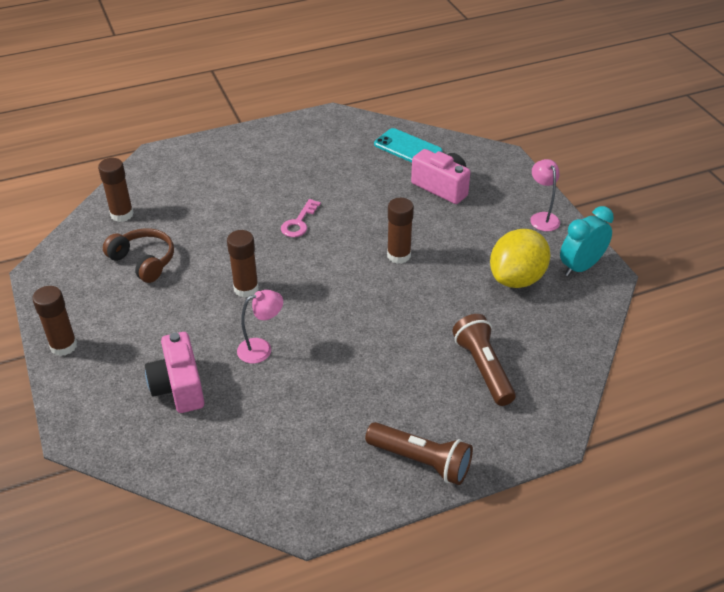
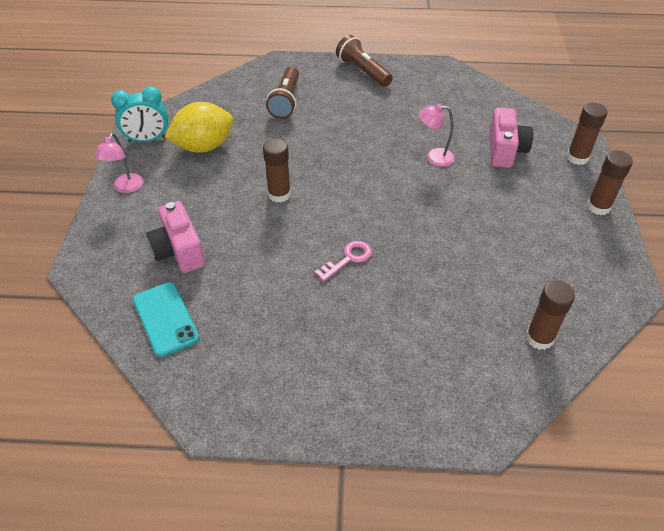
camera: 155 degrees left, 5 degrees up
brown headphones [103,228,174,283] -> none
brown glue stick [227,230,259,298] -> brown glue stick moved to [567,103,608,165]

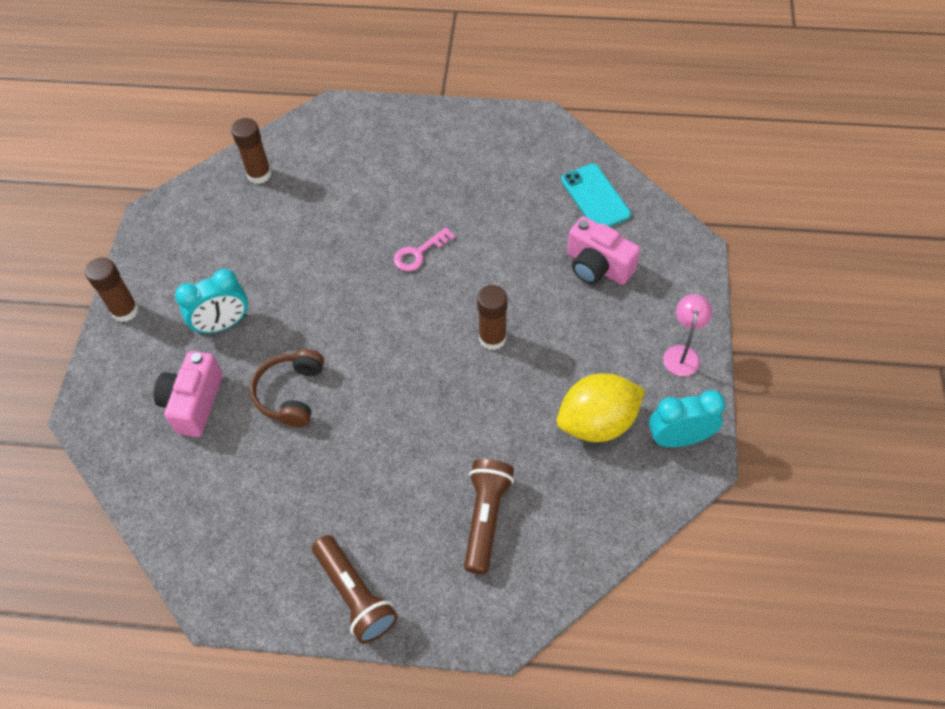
camera: 175 degrees left, 10 degrees up
pink camera [147,201,205,273] -> pink camera turned 150 degrees clockwise [567,216,640,285]
pink lamp [419,104,455,167] -> brown headphones [250,349,324,427]
brown glue stick [567,103,608,165] -> none
none -> turquoise clock [175,269,248,335]

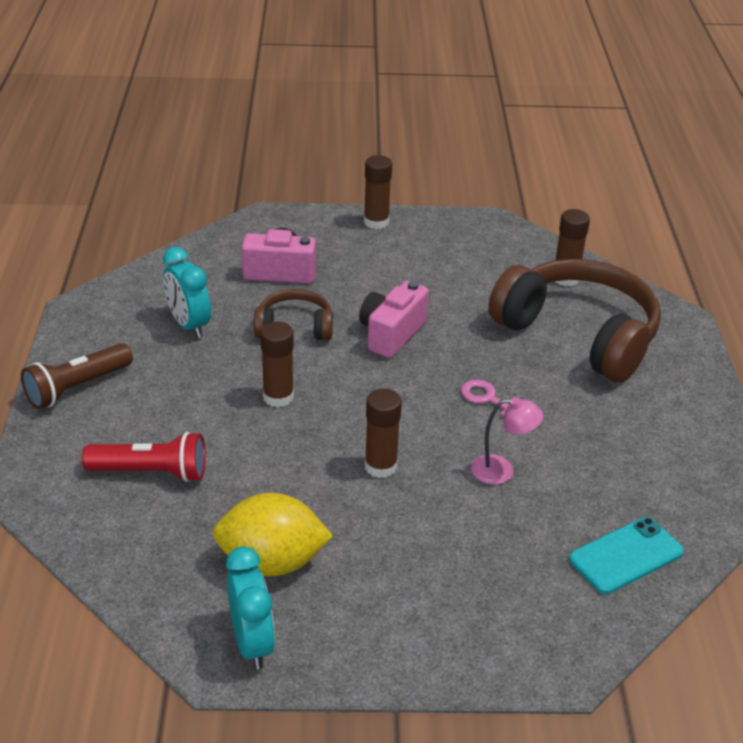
camera: 80 degrees right, 20 degrees down
turquoise clock [175,269,248,335] -> turquoise clock moved to [163,247,211,338]
brown flashlight [464,459,514,574] -> red flashlight [82,432,206,482]
yellow lemon [557,373,645,442] -> yellow lemon turned 60 degrees counterclockwise [213,493,333,577]
pink camera [567,216,640,285] -> pink camera moved to [359,281,429,358]
pink lamp [663,294,712,376] -> pink lamp moved to [471,397,543,484]
none -> brown glue stick [260,321,294,407]
none -> brown headphones [488,259,661,382]

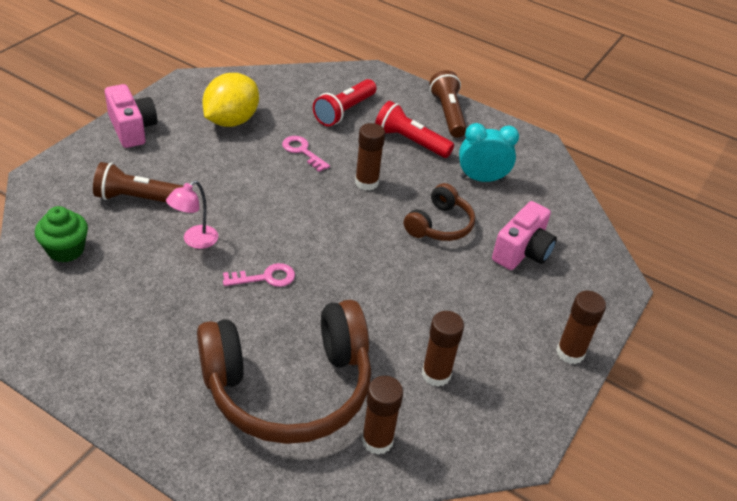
camera: 120 degrees right, 5 degrees up
turquoise clock [226,546,275,669] -> none
pink camera [359,281,429,358] -> pink camera moved to [105,84,157,148]
brown glue stick [365,388,402,478] -> brown glue stick moved to [422,311,464,387]
turquoise phone [569,517,684,594] -> green cupcake [35,206,88,262]
none -> brown flashlight [93,162,183,203]
none -> pink key [282,136,330,172]
none -> red flashlight [375,101,454,158]

